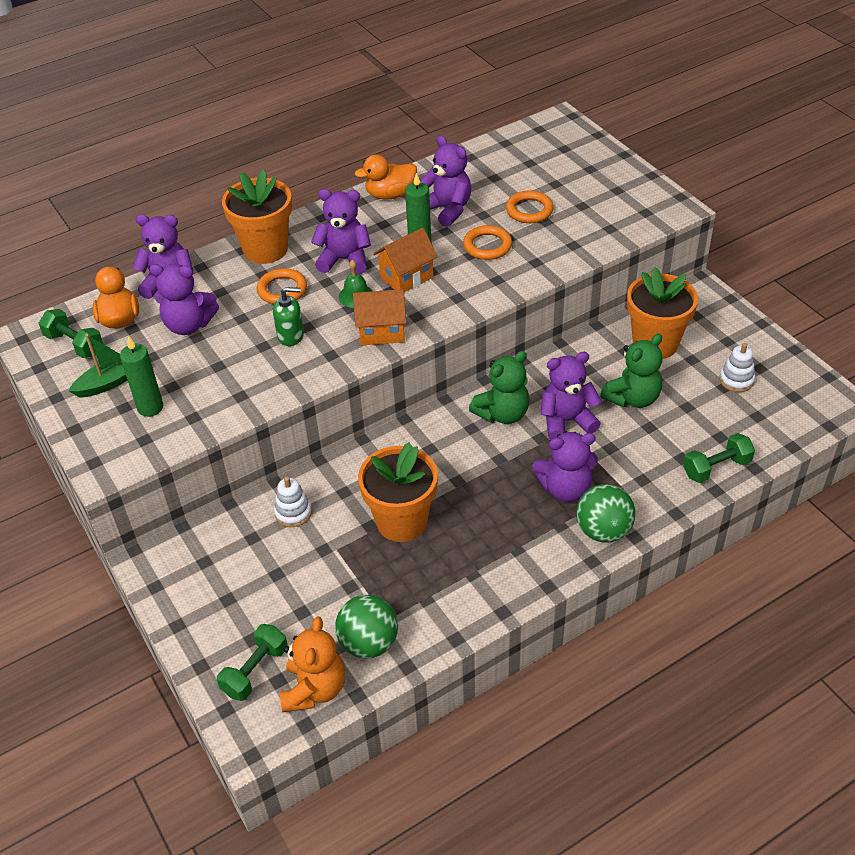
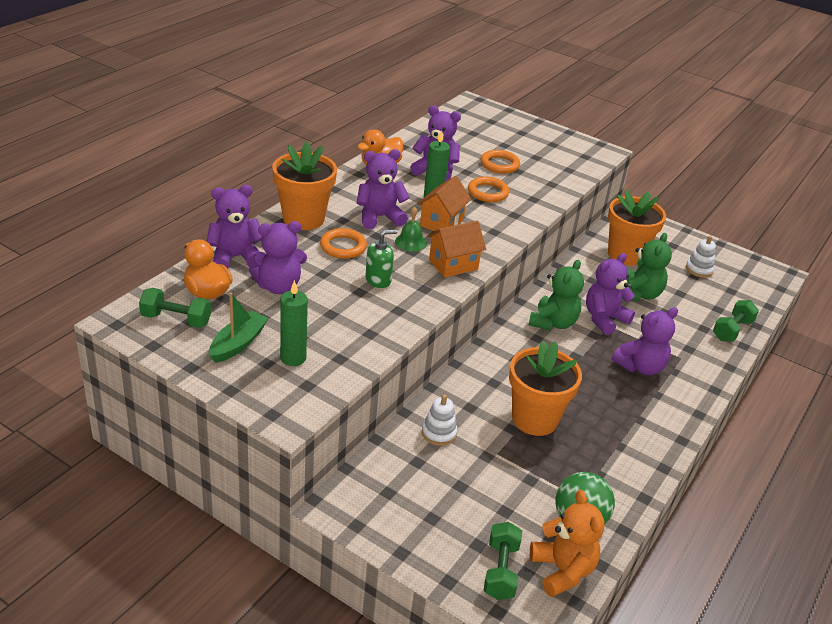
camera: 30 degrees left, 10 degrees down
green ball [576,484,635,543] -> none

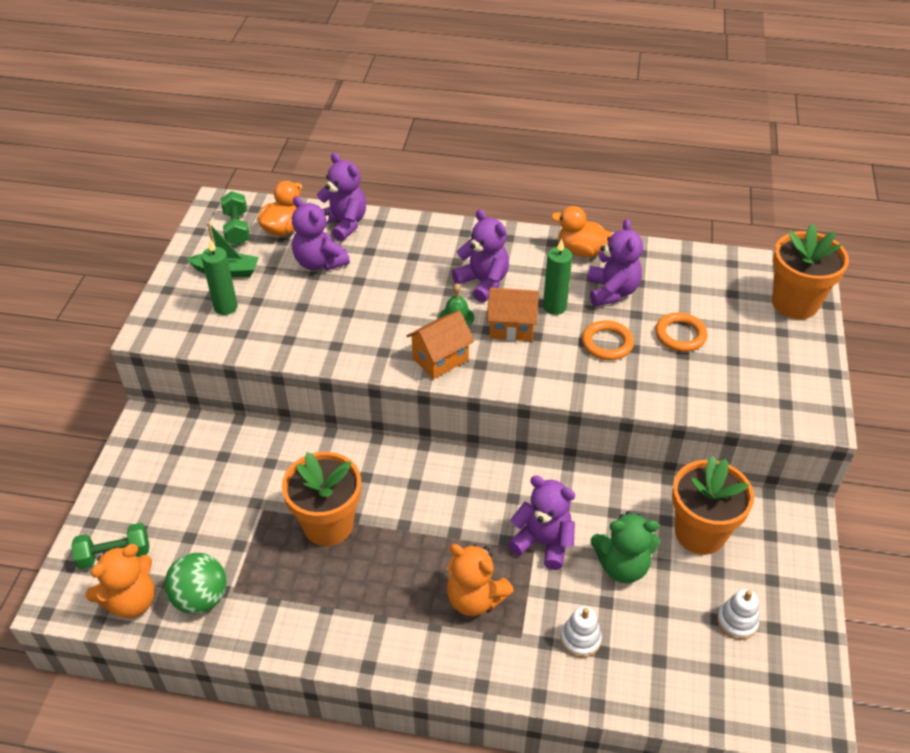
camera: 70 degrees right, 10 degrees up
orange flower pot [272,141,337,230] -> orange flower pot moved to [772,224,849,319]
orange ring [320,228,367,259] -> none
green soap dispenser [365,229,397,288] -> none
white stacking toy [422,394,457,446] -> white stacking toy moved to [560,606,602,658]
orange house [427,221,486,278] -> orange house turned 75 degrees counterclockwise [407,311,474,379]
green teddy bear [528,260,584,330] -> none
purple teddy bear [612,307,678,375] -> orange teddy bear [447,544,514,616]
green dumbbell [713,300,759,342] -> none

